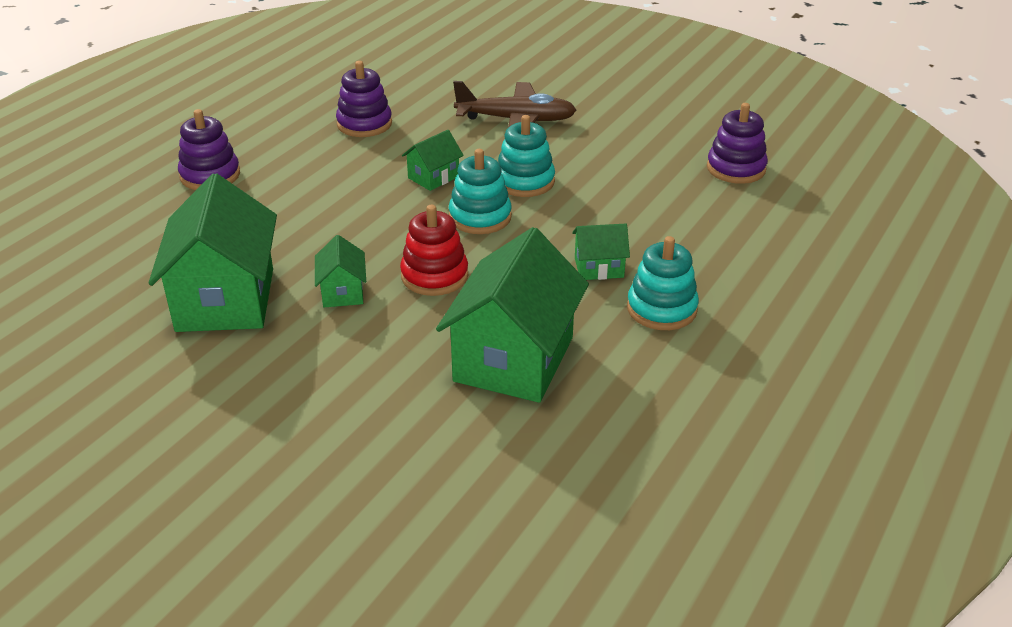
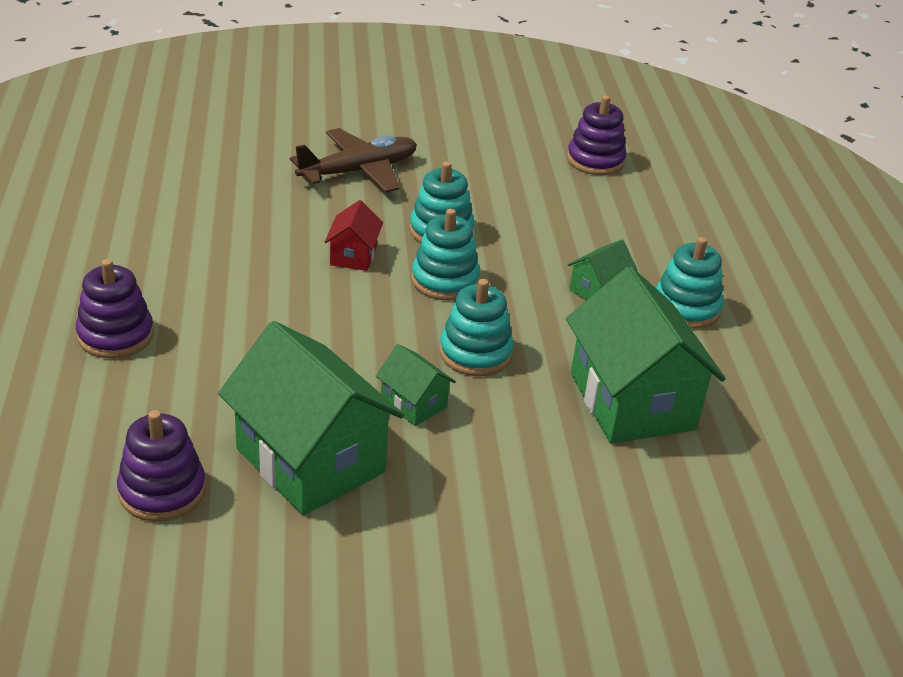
camera: 40 degrees left, 0 degrees up
purple stacking toy [336,61,392,137] -> purple stacking toy moved to [117,410,206,522]
red stacking toy [400,205,468,296] -> turquoise stacking toy [439,279,513,376]
green house [402,130,464,191] -> red house [325,200,383,271]

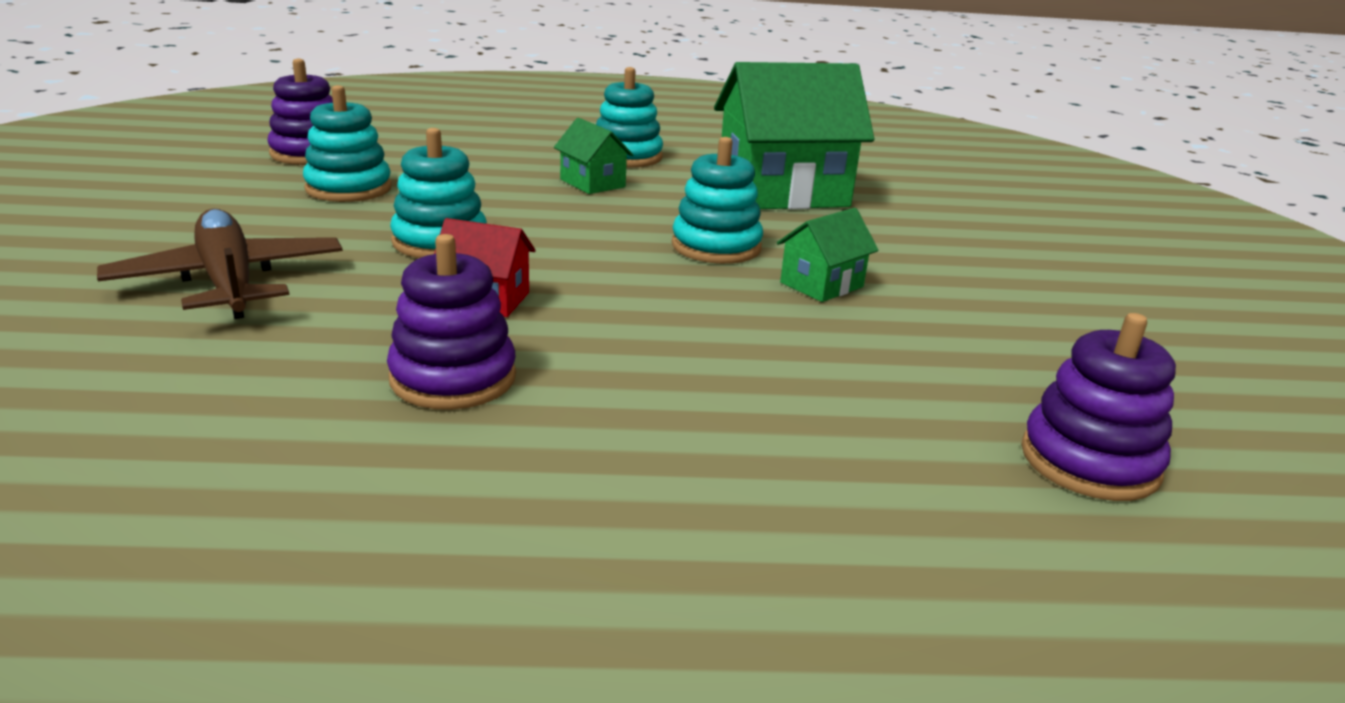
camera: 85 degrees left, 10 degrees down
purple stacking toy [76,259,154,358] -> purple stacking toy moved to [387,234,516,410]
green house [218,321,404,515] -> none
turquoise stacking toy [411,209,480,301] -> turquoise stacking toy moved to [303,85,392,202]

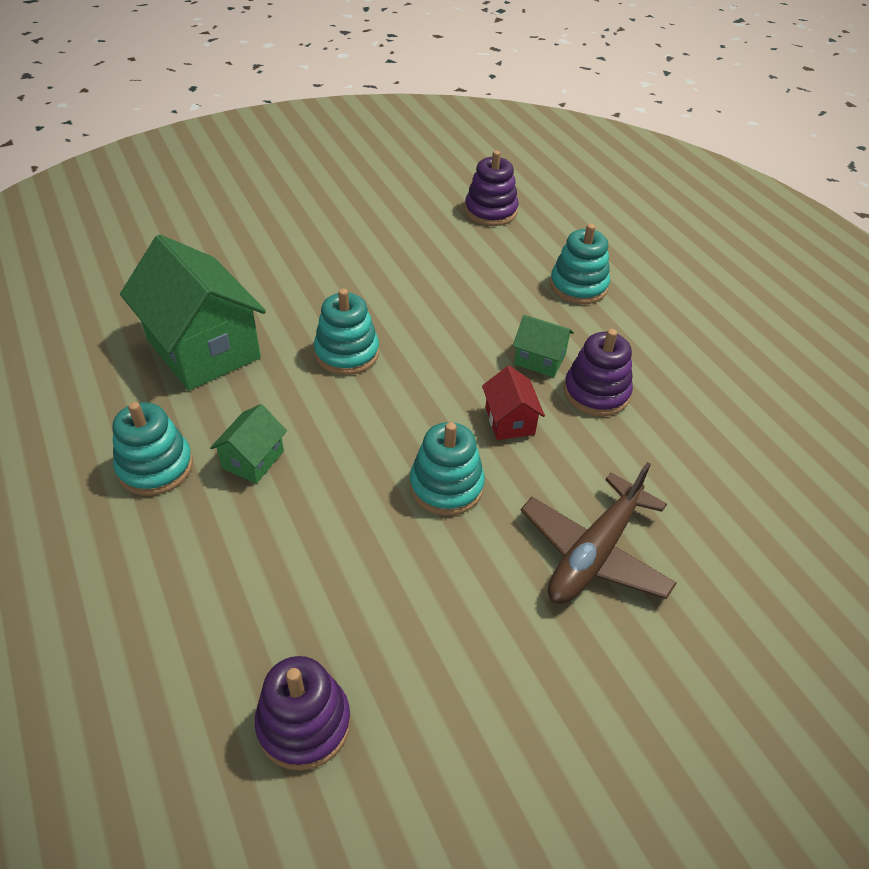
camera: 115 degrees left, 20 degrees up
turquoise stacking toy [303,85,392,202] -> turquoise stacking toy moved to [550,224,610,304]
green house [777,208,879,302] -> green house moved to [513,315,574,377]

